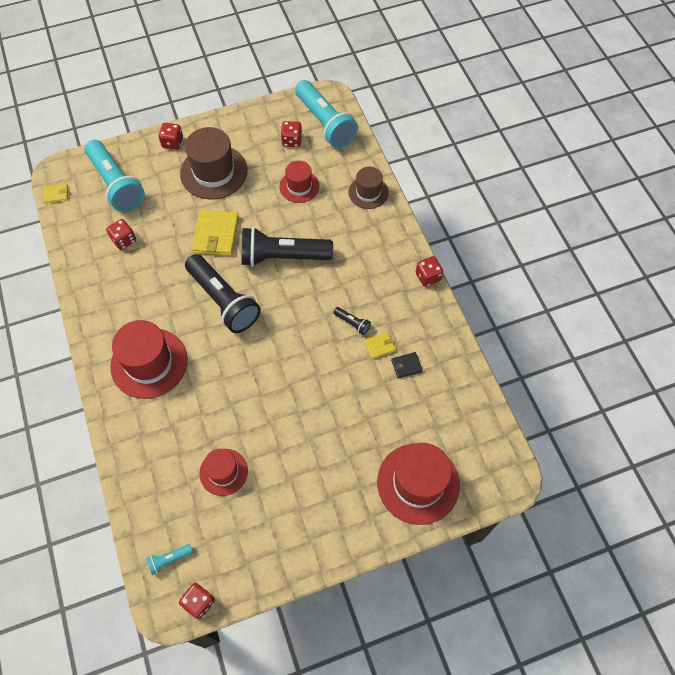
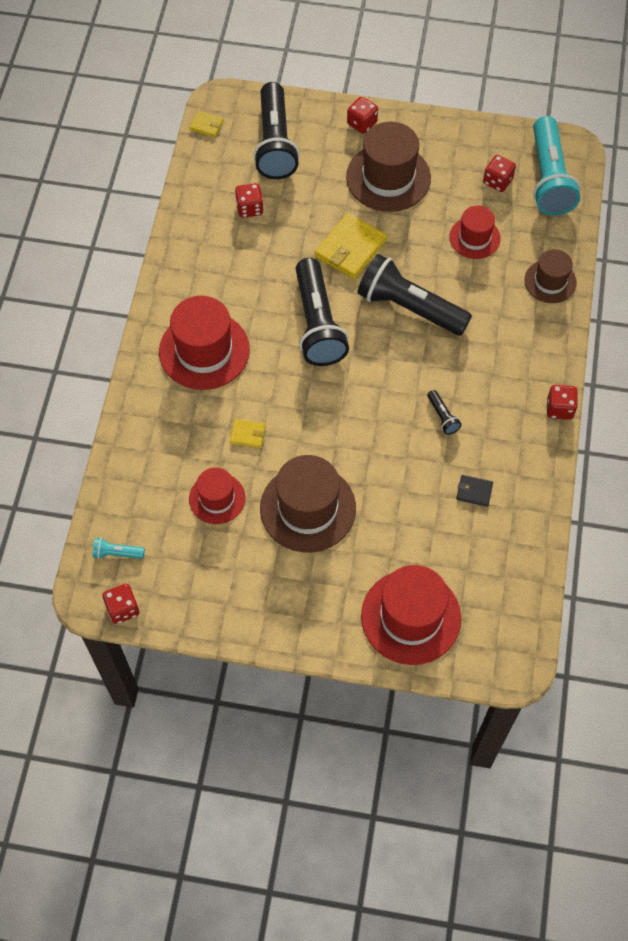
camera: 30 degrees right, 0 degrees up
turquoise flashlight [85,140,145,212] -> black flashlight [253,82,300,179]
yellow wallet [364,332,396,359] -> yellow wallet moved to [230,419,266,448]
none -> brown hat [260,455,356,553]

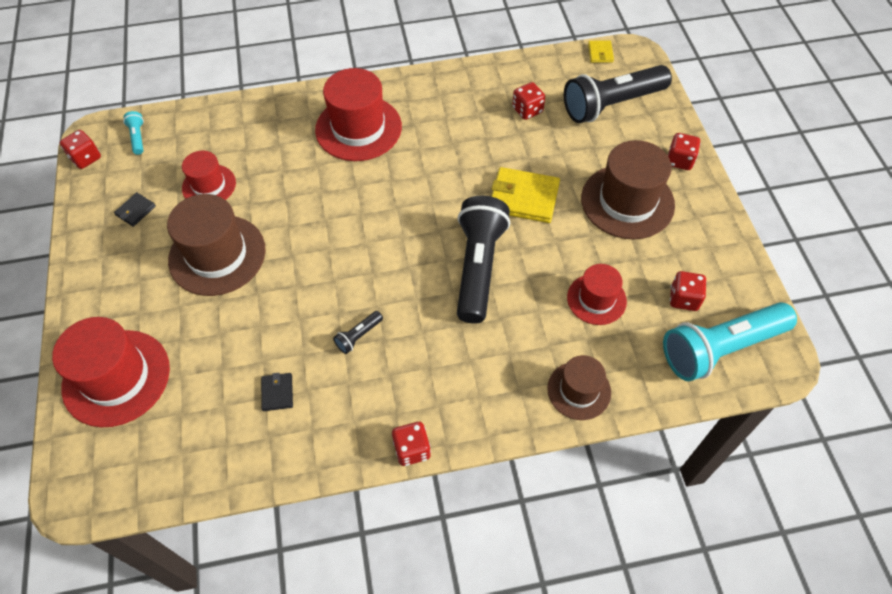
camera: 70 degrees right, 5 degrees down
yellow wallet [230,419,266,448] -> none
black flashlight [296,258,349,366] -> none
none -> black wallet [114,192,156,227]

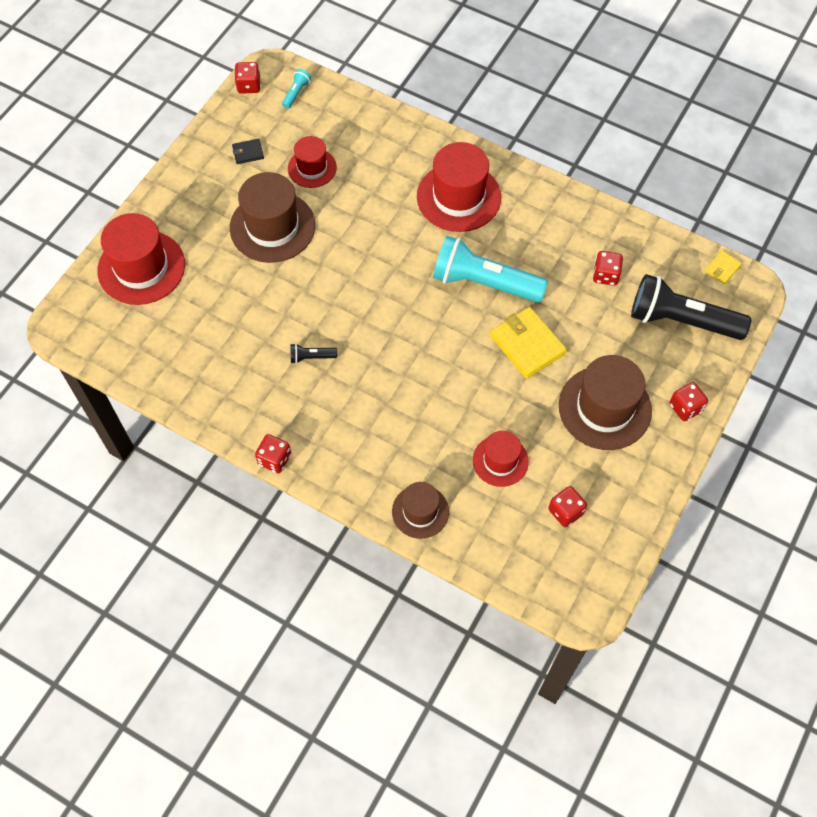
camera: 40 degrees right, 5 degrees up
black wallet [261,373,293,411] -> none
black flashlight [457,196,510,324] -> none
turquoise flashlight [663,302,797,381] -> turquoise flashlight moved to [433,236,548,303]

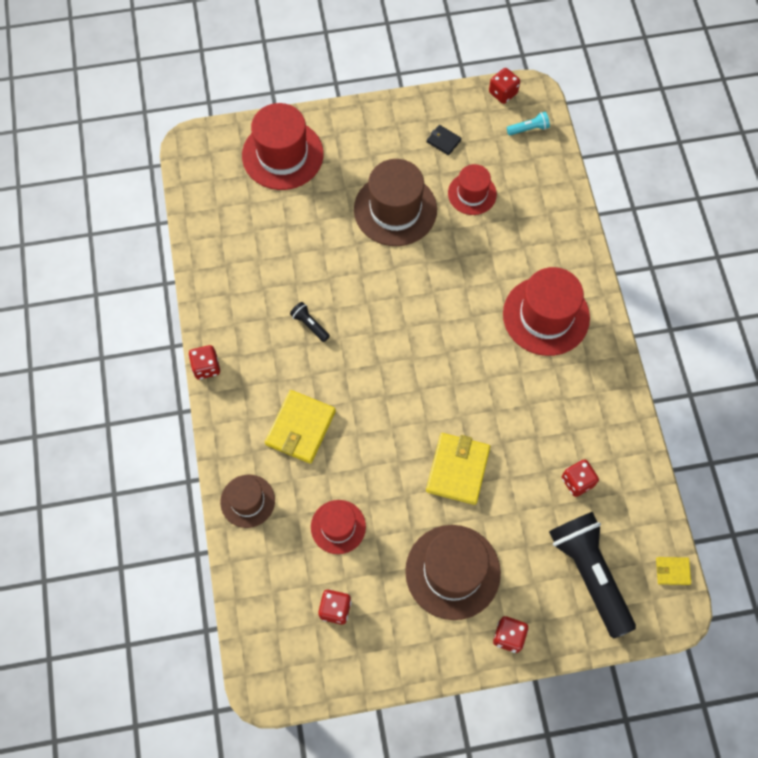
camera: 50 degrees right, 5 degrees up
turquoise flashlight [433,236,548,303] -> none
none -> yellow wallet [265,390,336,464]

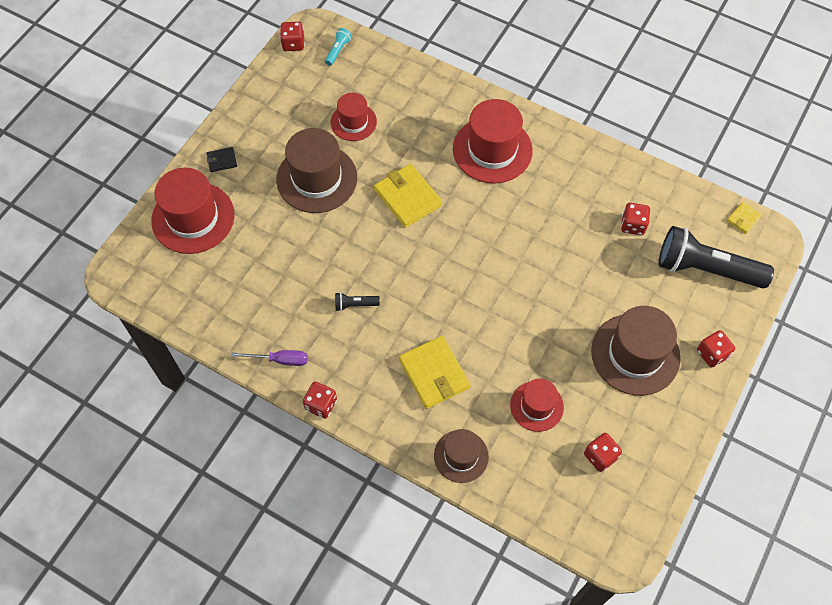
camera: 50 degrees left, 5 degrees down
yellow wallet [426,433,490,505] -> yellow wallet moved to [374,164,442,228]
black wallet [427,125,462,156] -> black wallet moved to [206,147,237,172]
none -> purple screwdriver [231,350,308,366]

